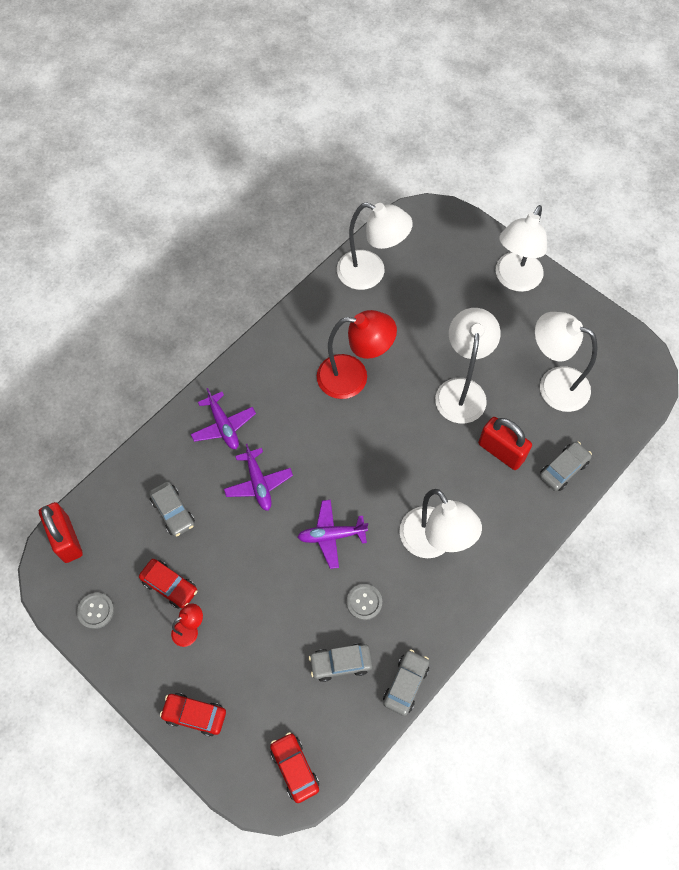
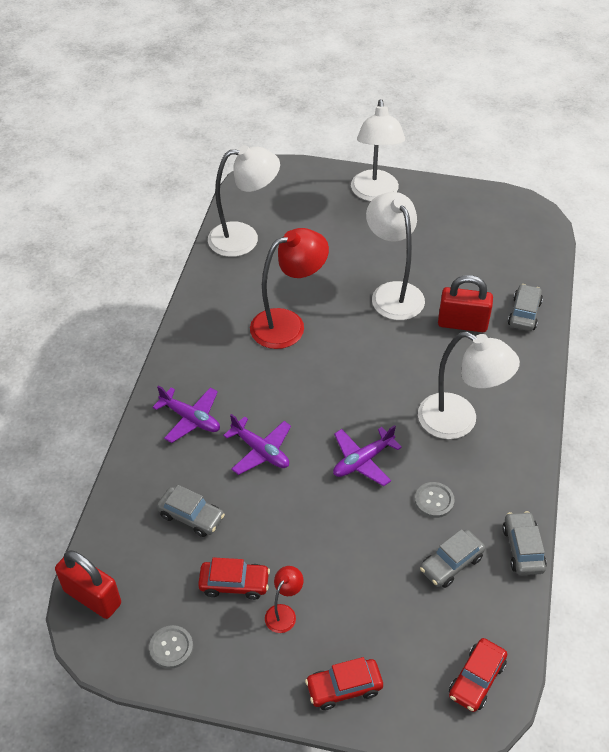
camera: 30 degrees left, 15 degrees down
red car [270,732,319,803] -> red car turned 90 degrees counterclockwise [449,638,507,712]
white lamp [535,312,597,412] -> none

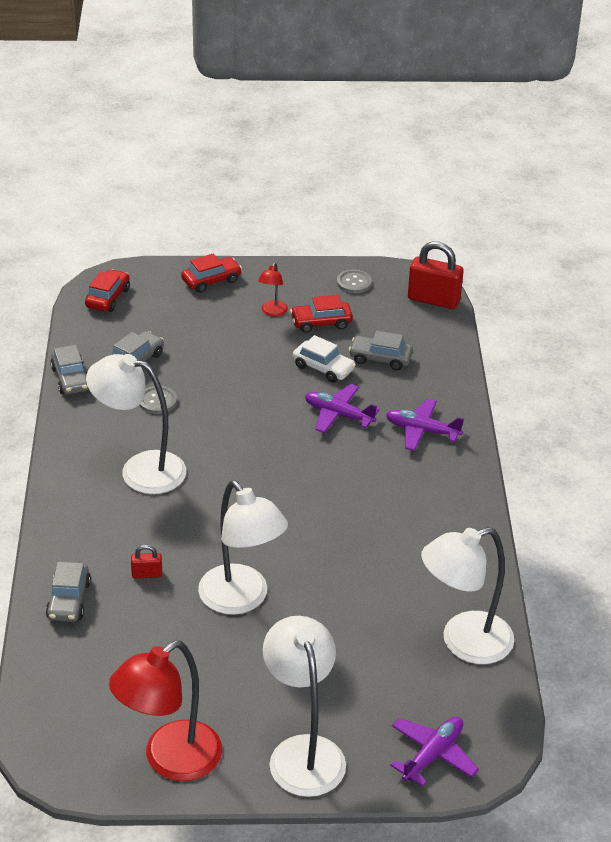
camera: 165 degrees right, 10 degrees down
red lamp [250,228,329,349] -> red lamp moved to [109,641,222,781]
purple plane [333,425,402,486] -> purple plane moved to [390,717,479,787]
red padlock [438,275,493,332] -> red padlock [131,545,162,578], size x0.48
none -> white car [293,335,356,383]

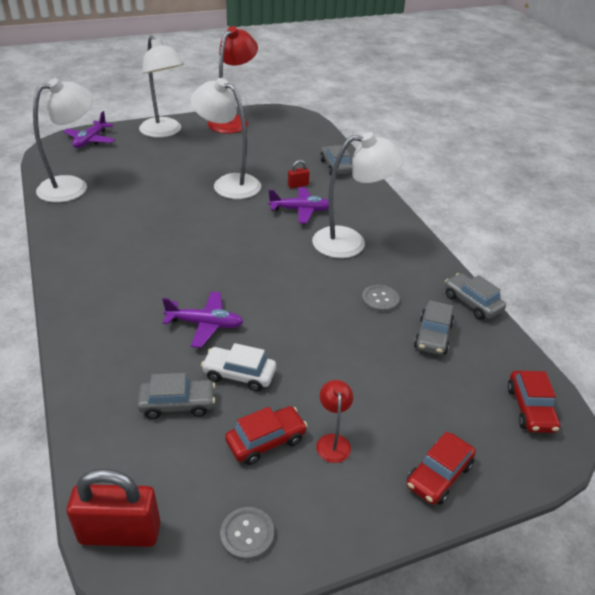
camera: 160 degrees right, 0 degrees up
purple plane [386,398,464,451] -> purple plane moved to [268,187,329,224]

